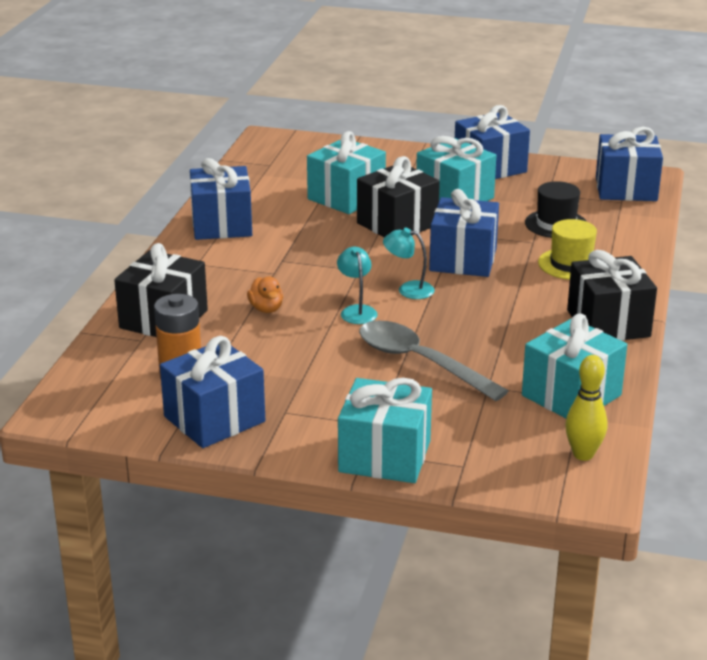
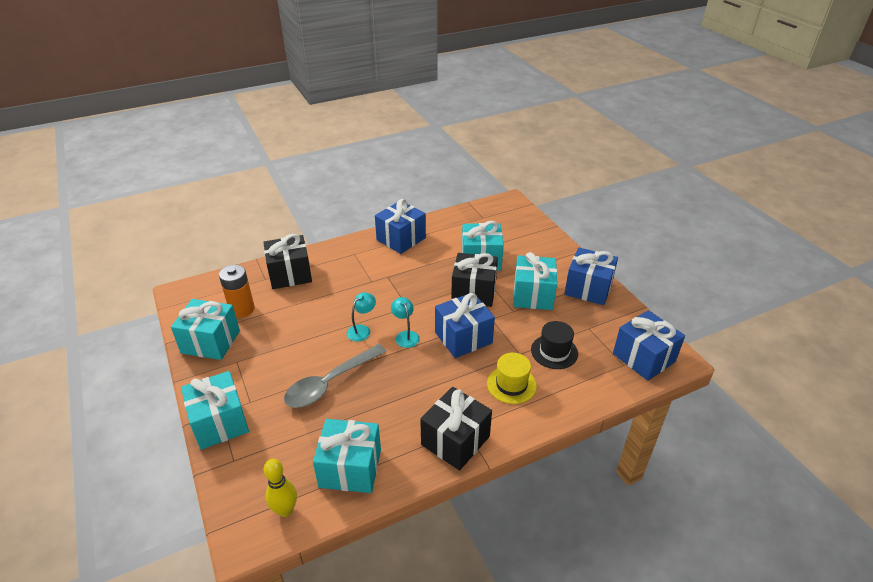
camera: 50 degrees right, 10 degrees up
blue gift [160,336,265,448] -> turquoise gift [171,299,240,360]
orange duck [247,276,283,313] -> none
grey spoon [359,320,508,401] -> grey spoon turned 135 degrees counterclockwise [284,344,387,408]

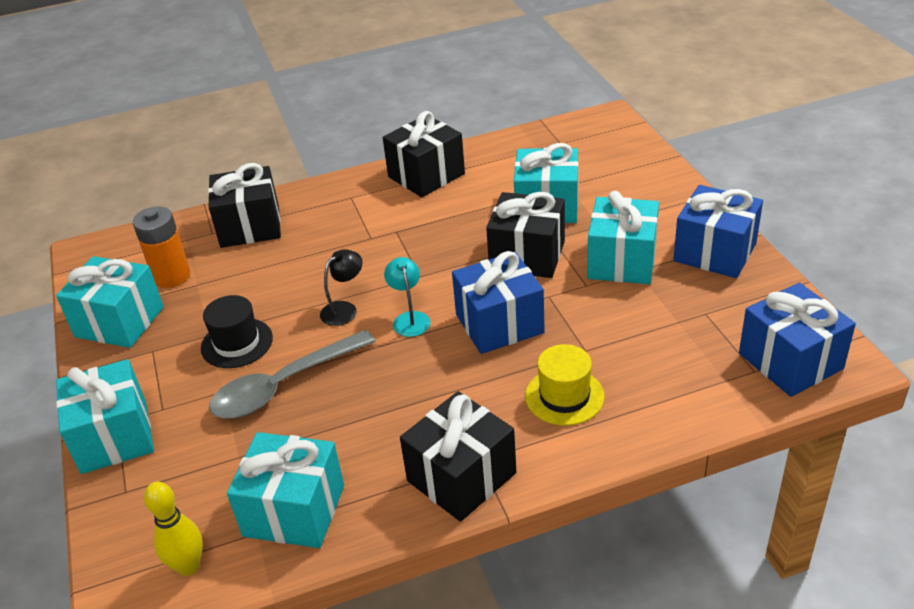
camera: 10 degrees right, 0 degrees up
turquoise lamp [347,292,376,342] -> black lamp [320,249,362,326]
blue gift [375,199,426,254] -> black gift [383,111,465,197]
black hat [531,321,578,369] -> black hat moved to [201,295,273,368]

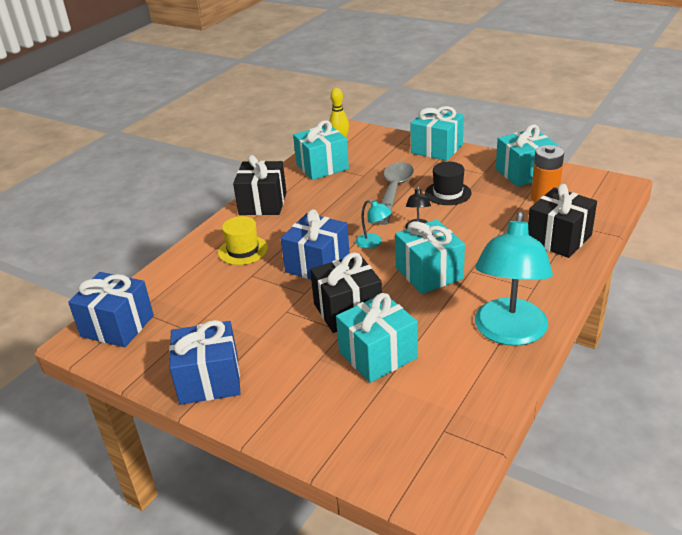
camera: 140 degrees right, 5 degrees down
black gift [383,111,465,197] -> turquoise lamp [475,212,553,346]
turquoise gift [587,191,659,284] -> turquoise gift moved to [395,219,465,294]

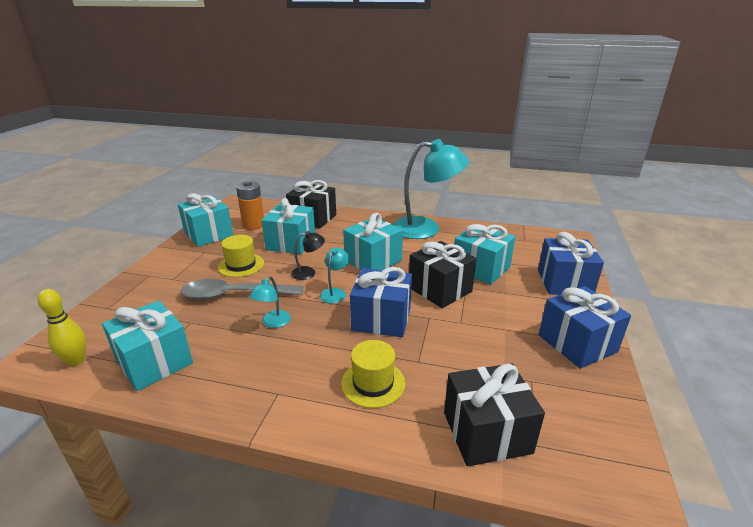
camera: 110 degrees left, 5 degrees down
blue gift [68,272,154,347] -> blue gift moved to [538,232,604,295]
black gift [233,155,287,215] -> black gift moved to [444,363,545,466]
turquoise gift [410,106,464,161] -> turquoise gift moved to [261,198,315,255]
black hat [425,162,472,205] -> yellow hat [218,235,264,277]
none -> turquoise lamp [249,276,291,328]

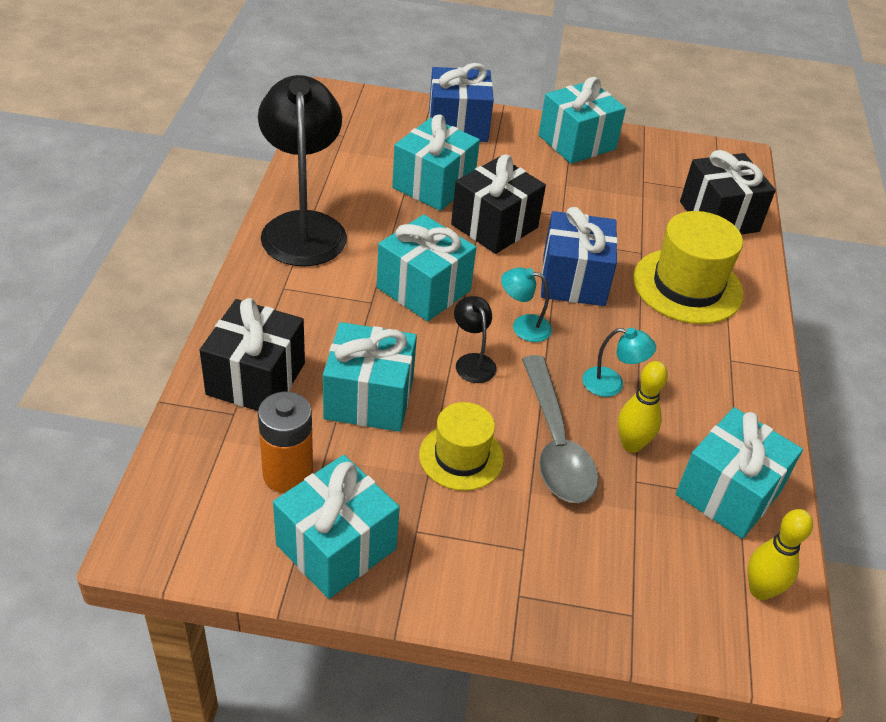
camera: 100 degrees left, 15 degrees up
yellow hat [341,340,406,408] -> yellow hat [633,211,744,324], size x1.57
turquoise lamp [392,139,469,239] -> black lamp [258,75,347,266]
blue gift [539,286,631,369] -> turquoise gift [539,77,626,164]
none -> yellow bowling pin [618,361,668,453]

